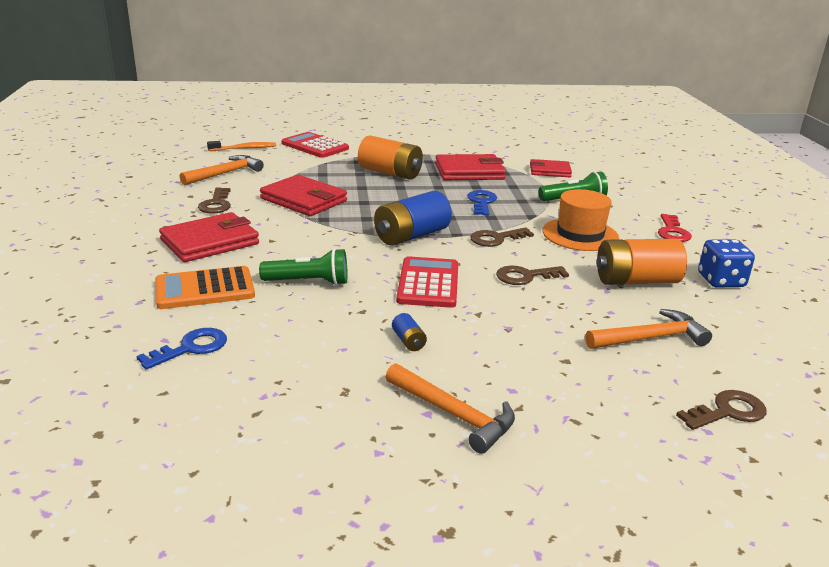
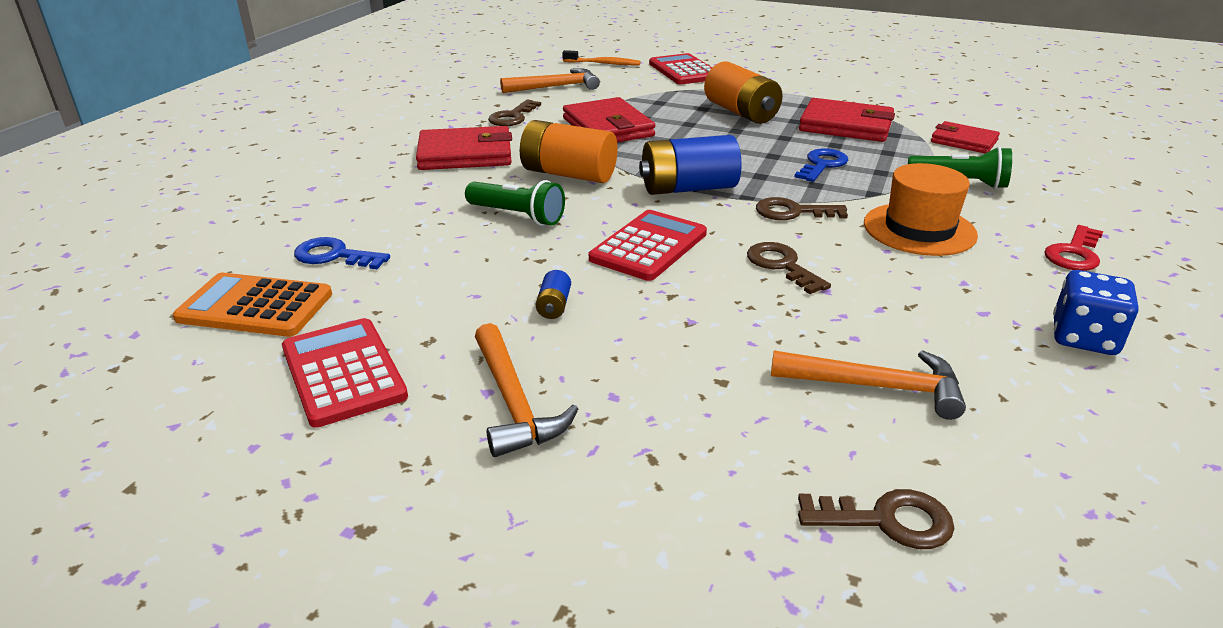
camera: 30 degrees right, 5 degrees up
blue key [136,328,227,370] -> blue key turned 150 degrees counterclockwise [294,237,390,269]
orange calculator [155,266,255,309] -> orange calculator moved to [173,273,332,337]
brown key [496,266,569,285] -> brown key turned 45 degrees clockwise [747,242,831,294]
orange battery [596,239,687,285] -> orange battery moved to [520,120,617,183]
none -> red calculator [282,318,408,428]

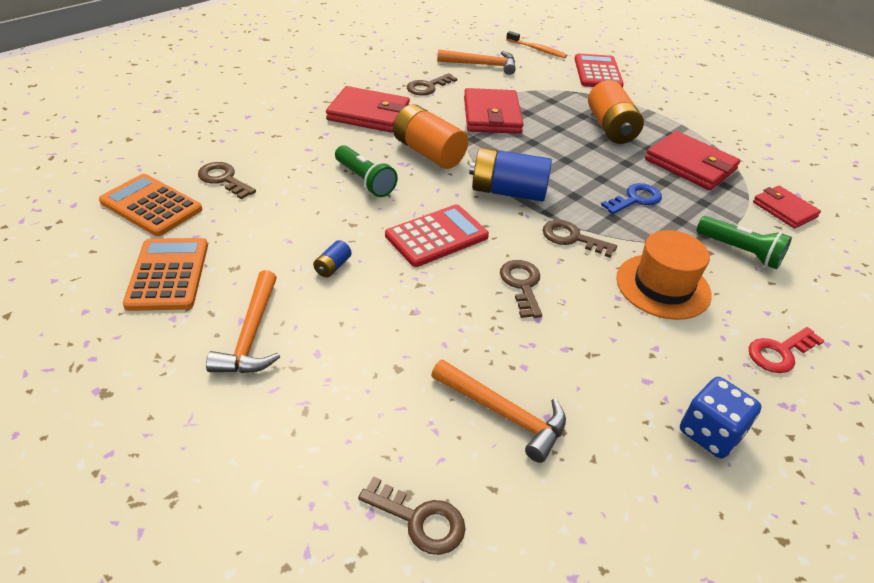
camera: 20 degrees right, 10 degrees up
red calculator [282,318,408,428] -> orange calculator [123,238,208,311]
blue key [294,237,390,269] -> brown key [198,162,256,199]

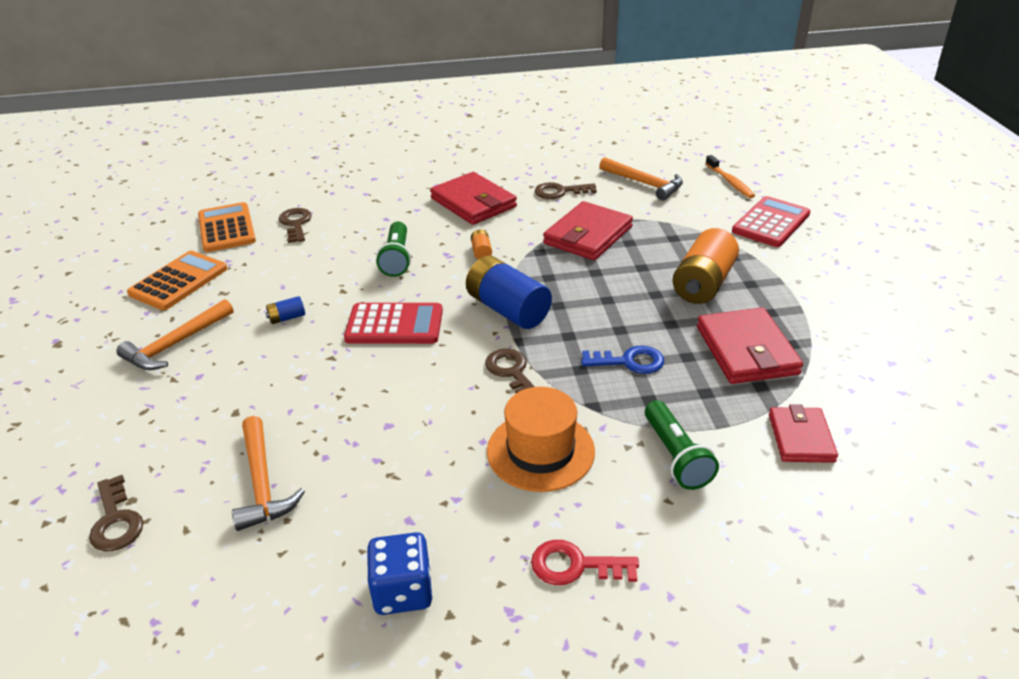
camera: 40 degrees right, 5 degrees down
orange battery [393,104,468,169] -> orange battery [471,229,492,259], size x0.43
brown key [500,260,542,318] -> none

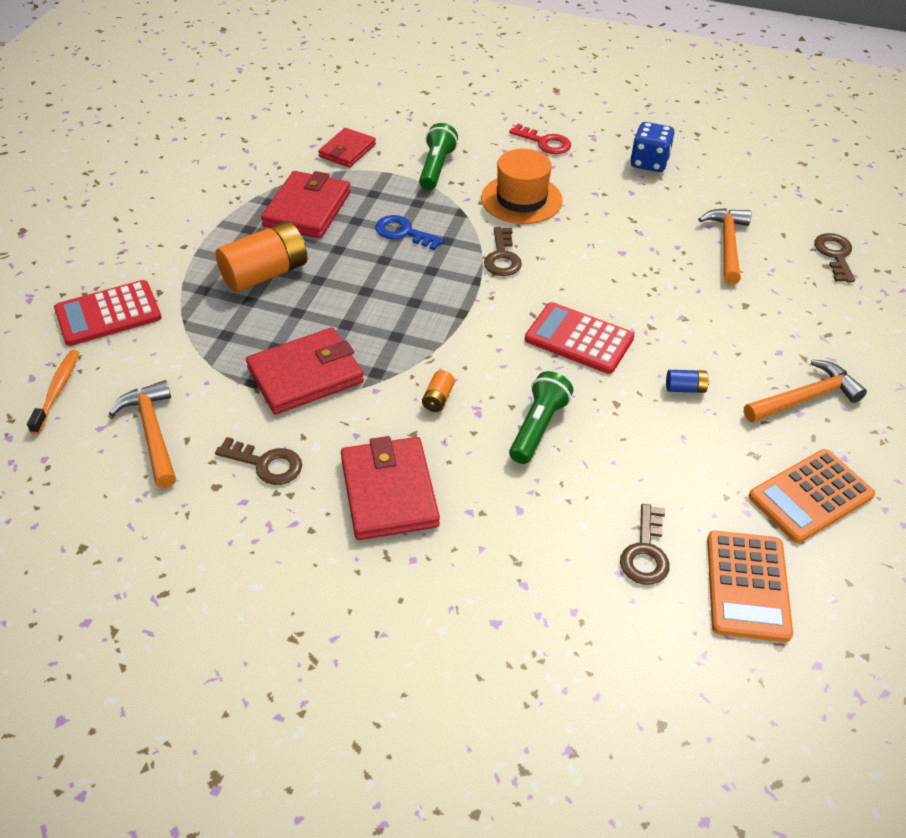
camera: 155 degrees left, 10 degrees up
blue battery [466,256,552,329] -> none

